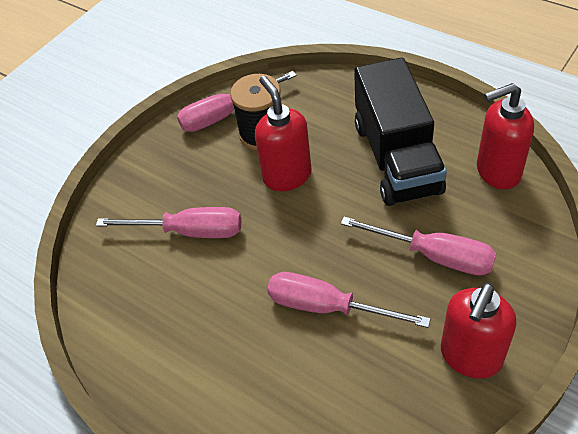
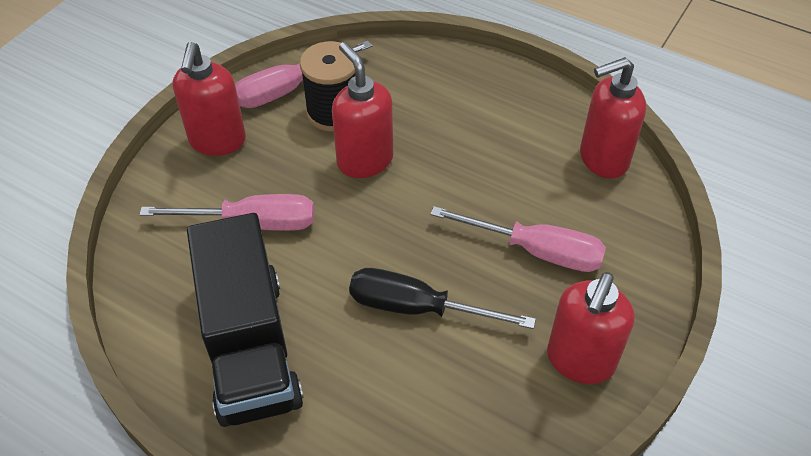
camera: 10 degrees left, 0 degrees up
pink screwdriver [267,272,431,328] -> black screwdriver [349,268,536,329]
black truck [354,57,447,206] -> black truck moved to [187,213,304,427]
none -> red soap dispenser [173,42,246,156]

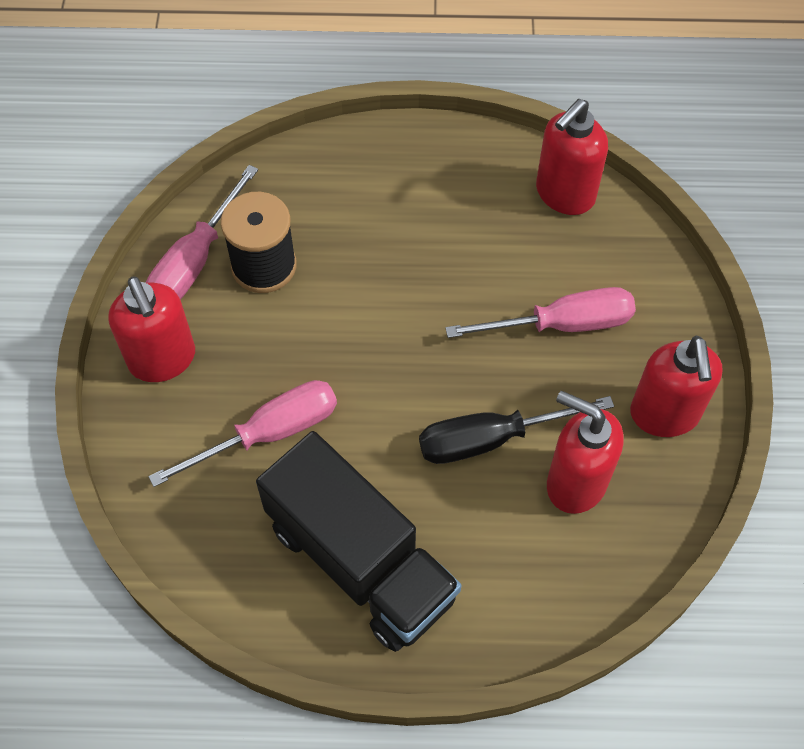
camera: 30 degrees left, 10 degrees up
red soap dispenser [332,42,393,178] -> red soap dispenser moved to [547,391,623,514]

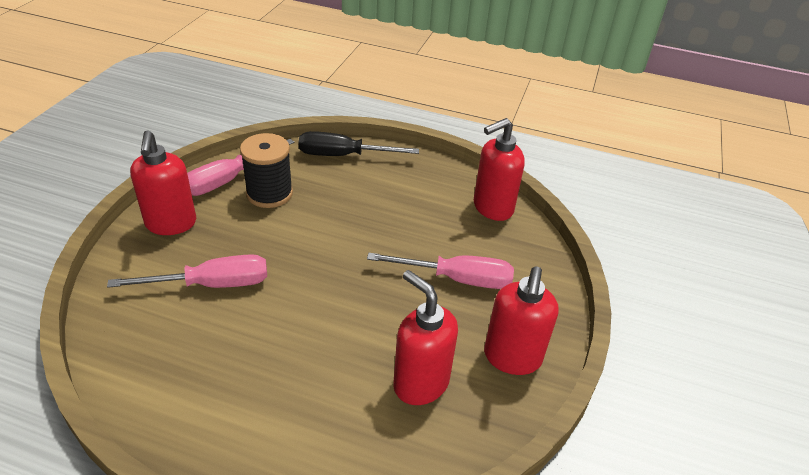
camera: 15 degrees right, 20 degrees down
black truck [256,431,461,652] -> none
black screwdriver [419,396,614,464] -> black screwdriver moved to [299,131,419,156]

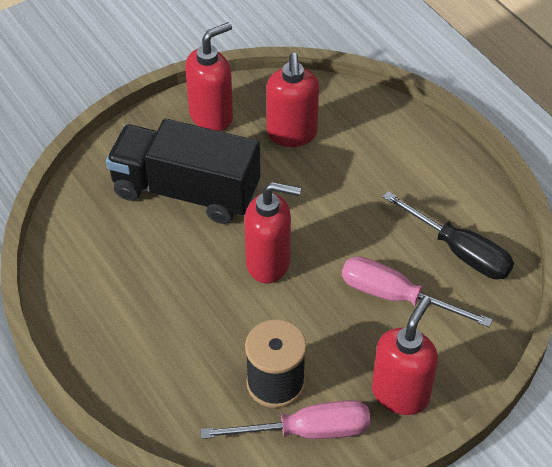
camera: 140 degrees left, 10 degrees up
black screwdriver [299,131,419,156] -> black screwdriver moved to [383,191,514,279]
pink screwdriver [367,253,514,289] -> black truck [106,119,260,224]
red soap dispenser [474,118,525,221] -> red soap dispenser moved to [245,182,301,283]

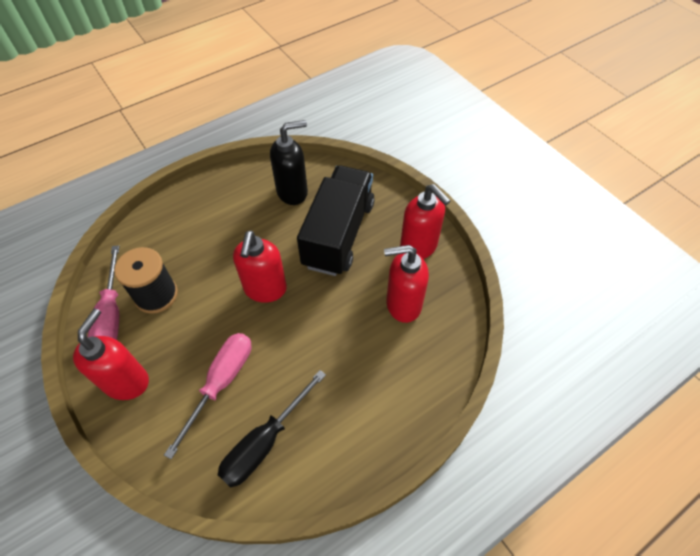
camera: 90 degrees right, 5 degrees up
red soap dispenser [372,296,438,415] -> red soap dispenser turned 105 degrees counterclockwise [73,309,149,400]
none -> black soap dispenser [270,120,308,205]

